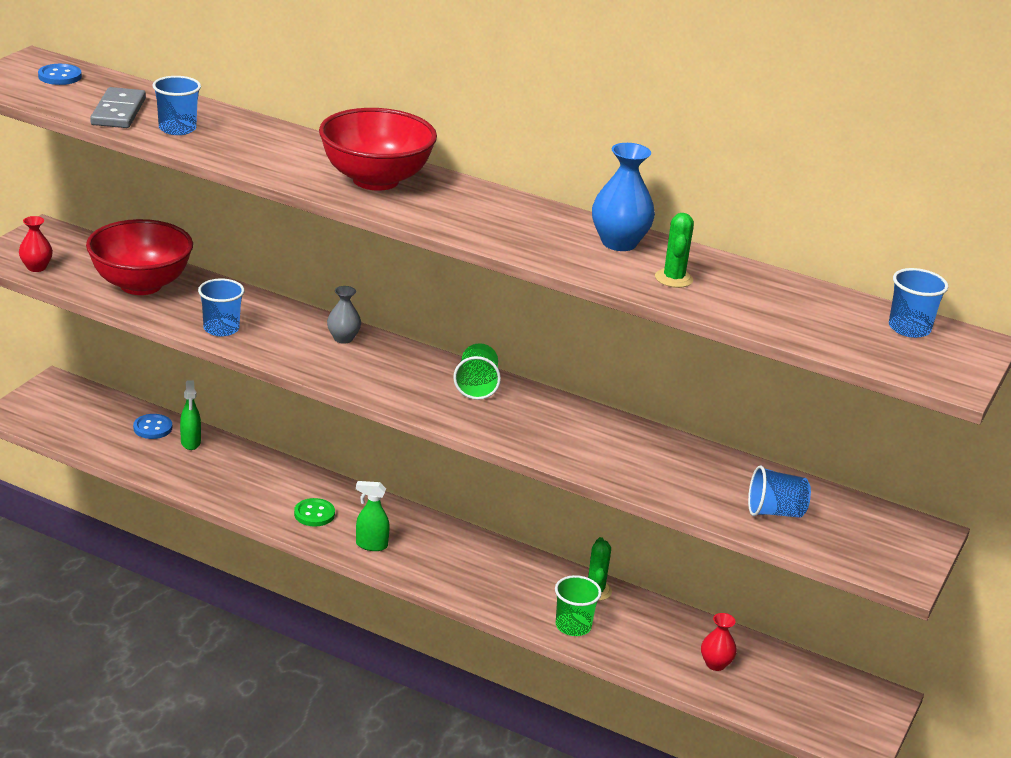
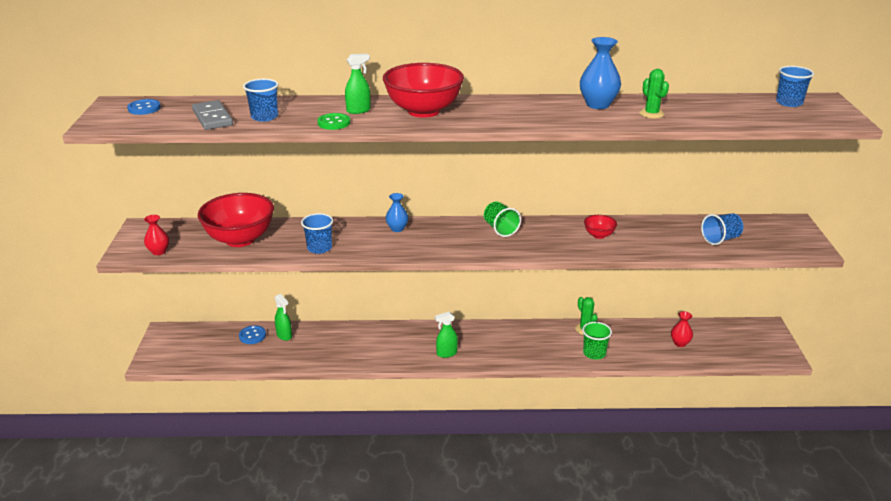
camera: 25 degrees left, 0 degrees up
green button [294,498,335,526] -> green button moved to [317,113,350,130]
grey vase [327,286,361,344] -> blue vase [386,193,409,232]
none -> green spray bottle [345,54,371,114]
none -> red bowl [584,215,617,239]

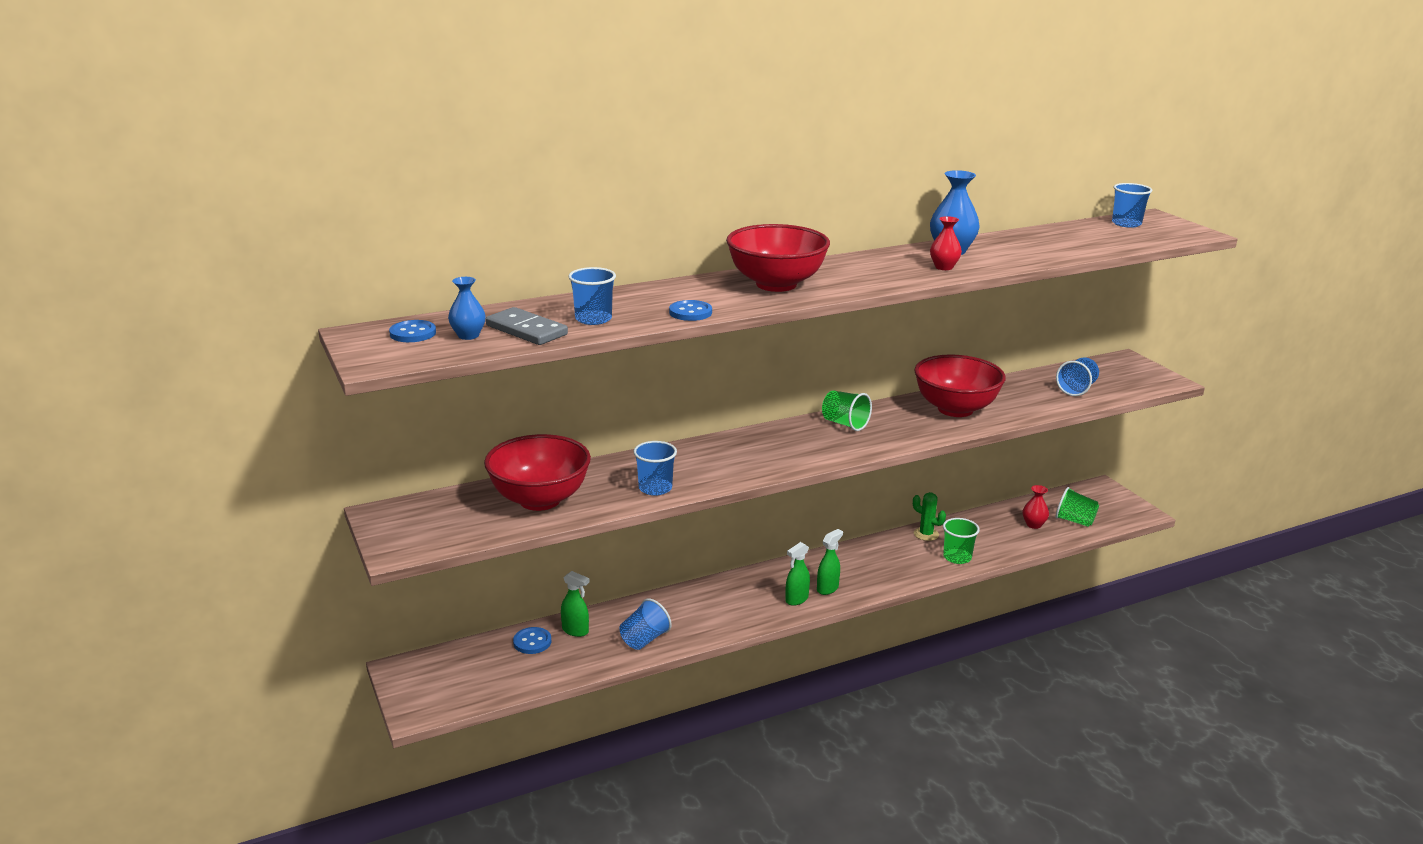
camera: 25 degrees left, 5 degrees down
red vase [144,215,169,255] -> red vase moved to [930,216,962,270]
green button [317,113,350,130] -> blue button [669,300,712,321]
green spray bottle [345,54,371,114] -> green spray bottle moved to [817,529,843,595]
blue vase [386,193,409,232] -> blue vase moved to [448,277,486,340]
red bowl [584,215,617,239] -> red bowl [914,354,1006,417], size x2.24
green cactus [639,69,669,118] -> none
none -> blue cup [619,599,672,650]
none -> green cup [1055,487,1099,527]

